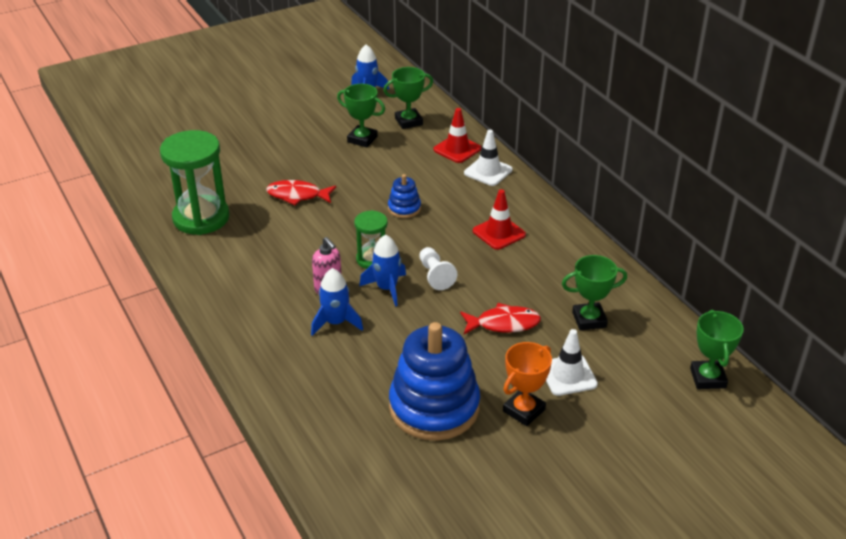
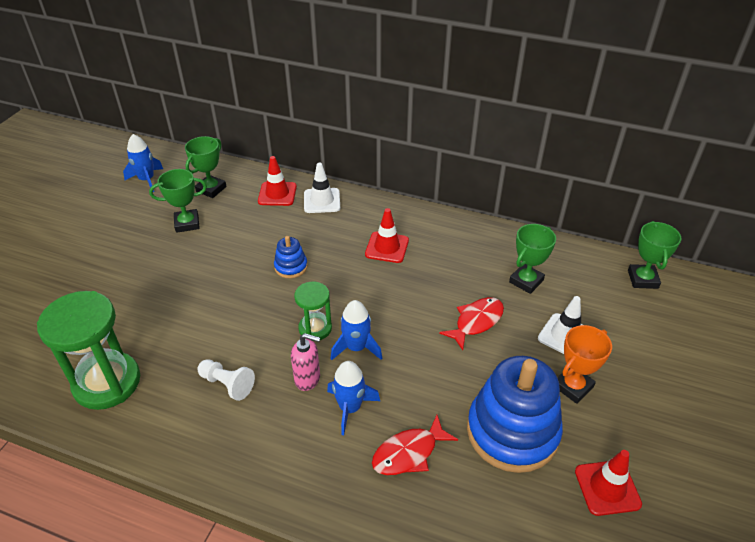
camera: 40 degrees left, 5 degrees up
red fish [266,180,336,205] -> red fish moved to [372,415,458,475]
white pawn [419,247,457,290] -> white pawn moved to [197,359,255,401]
orange trophy [503,342,552,426] -> orange trophy turned 45 degrees clockwise [557,325,612,404]
green trophy [690,310,744,389] -> green trophy turned 45 degrees clockwise [628,221,681,289]
none -> red traffic cone [575,450,642,516]

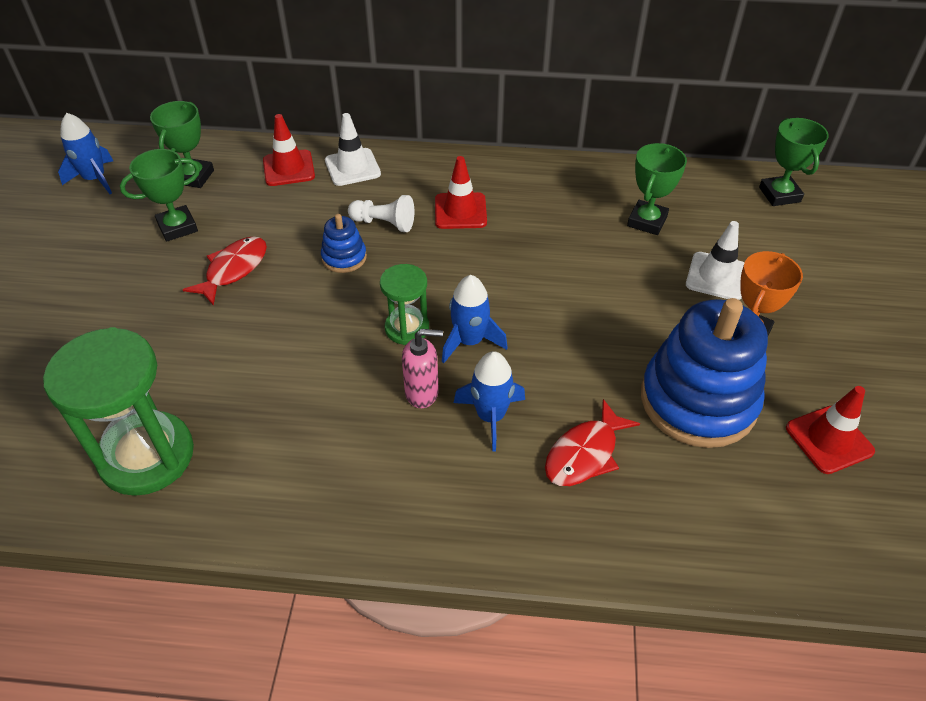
camera: 15 degrees left, 5 degrees up
white pawn [197,359,255,401] -> white pawn moved to [348,195,414,232]
red fish [439,297,504,350] -> red fish moved to [182,236,267,306]

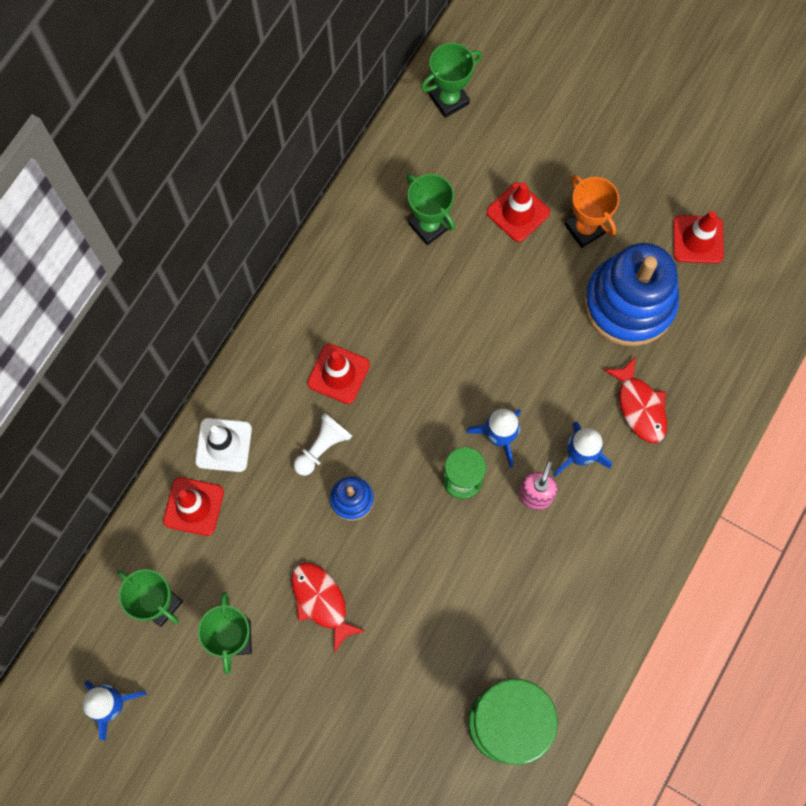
camera: 65 degrees left, 25 degrees up
white traffic cone [686,221,745,300] -> red traffic cone [486,182,550,242]
green trophy [759,118,829,206] -> green trophy turned 45 degrees counterclockwise [421,43,482,118]

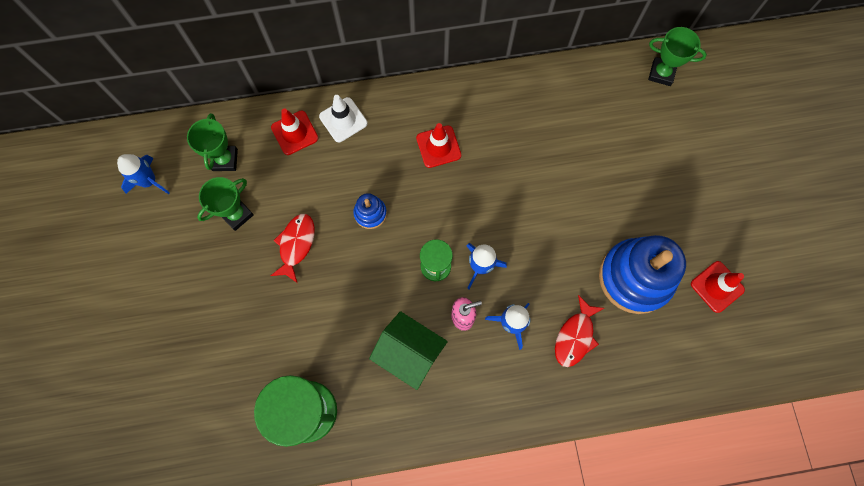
camera: 50 degrees right, 0 degrees up
white pawn [294,413,352,476] -> none
green trophy [406,174,455,245] -> none
red traffic cone [486,182,550,242] -> none
orange trophy [564,175,619,248] -> none
none -> green house [369,311,448,390]

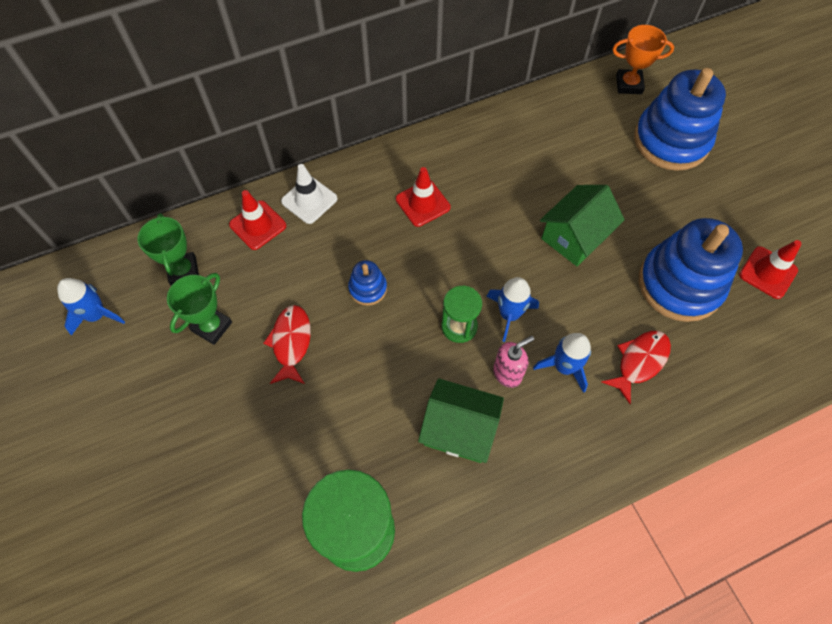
camera: 15 degrees left, 10 degrees down
red fish [555,295,604,367] -> red fish turned 150 degrees counterclockwise [602,331,671,404]
green trophy [648,27,707,86] -> orange trophy [613,25,674,94]
none -> green house [540,185,625,266]
none -> blue stacking toy [634,68,726,171]

